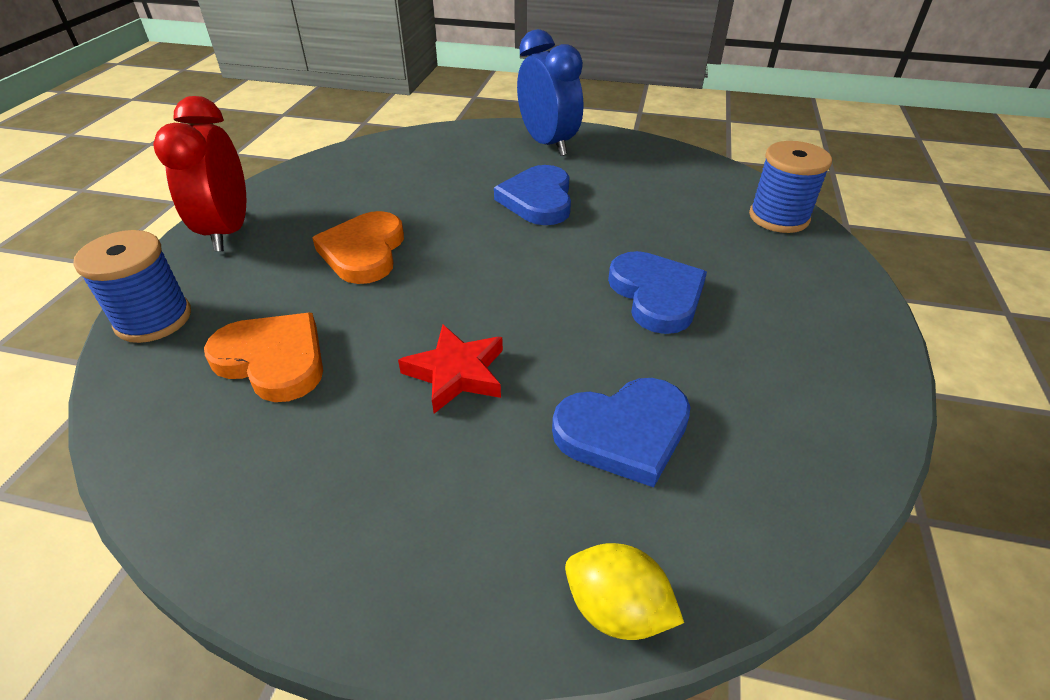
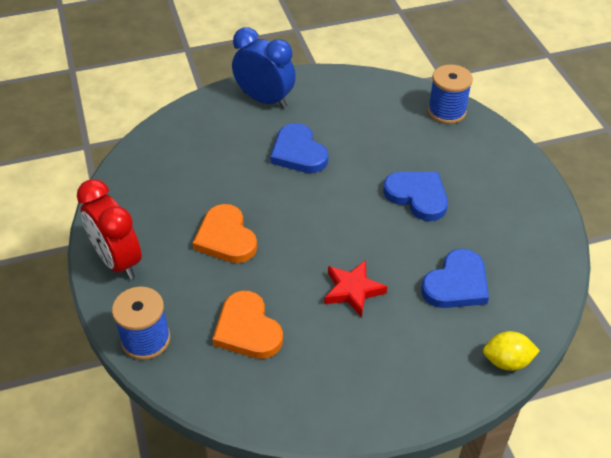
camera: 30 degrees left, 5 degrees up
orange heart [204,313,323,402] -> orange heart turned 120 degrees counterclockwise [212,291,283,359]

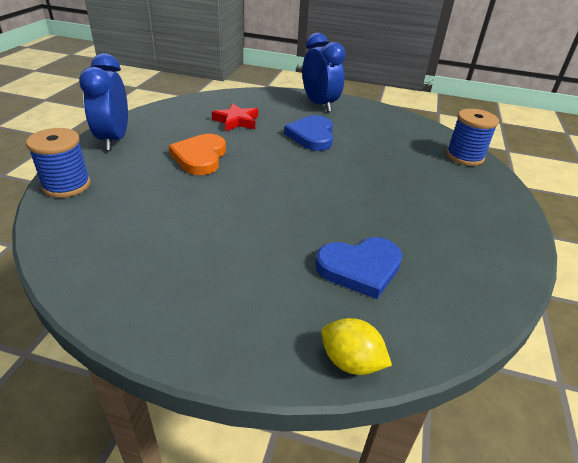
camera: 30 degrees right, 10 degrees down
red clock [77,179,142,280] -> blue clock [79,53,128,151]
orange heart [212,291,283,359] -> none
red star [324,260,387,318] -> red star moved to [212,103,258,131]
blue heart [383,172,448,221] -> none

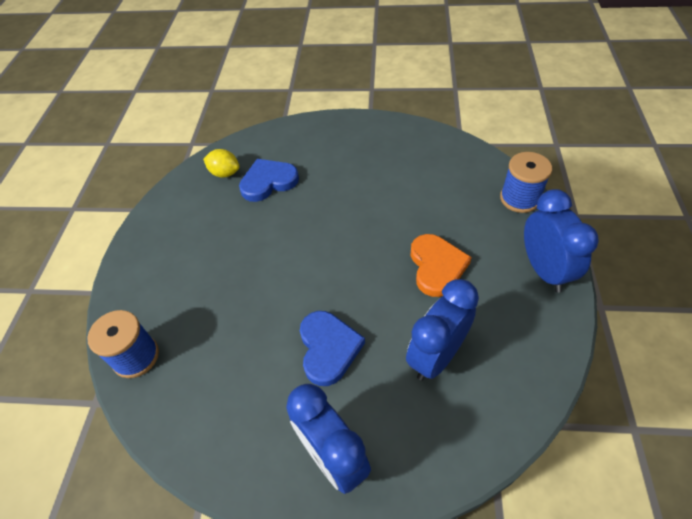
camera: 175 degrees right, 15 degrees up
red star [212,103,258,131] -> blue clock [406,279,479,381]
yellow lemon [321,318,392,375] -> yellow lemon moved to [203,149,240,178]

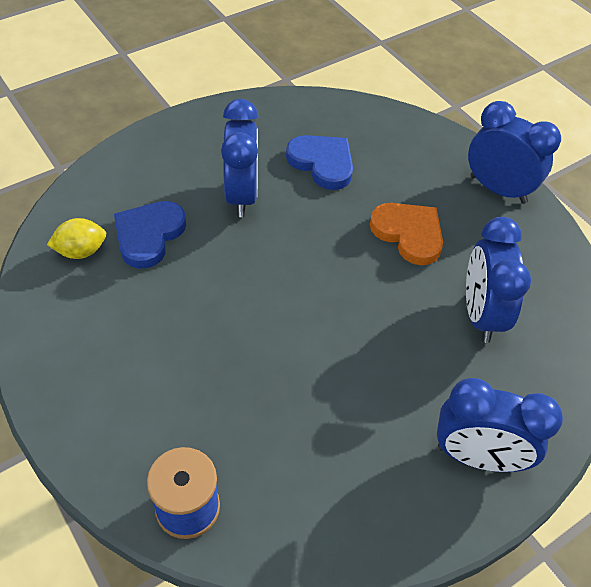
camera: 45 degrees left, 0 degrees up
blue heart [300,311,365,386] -> blue heart moved to [286,135,353,190]
blue spool [500,152,552,213] -> none
none -> blue clock [221,99,259,217]

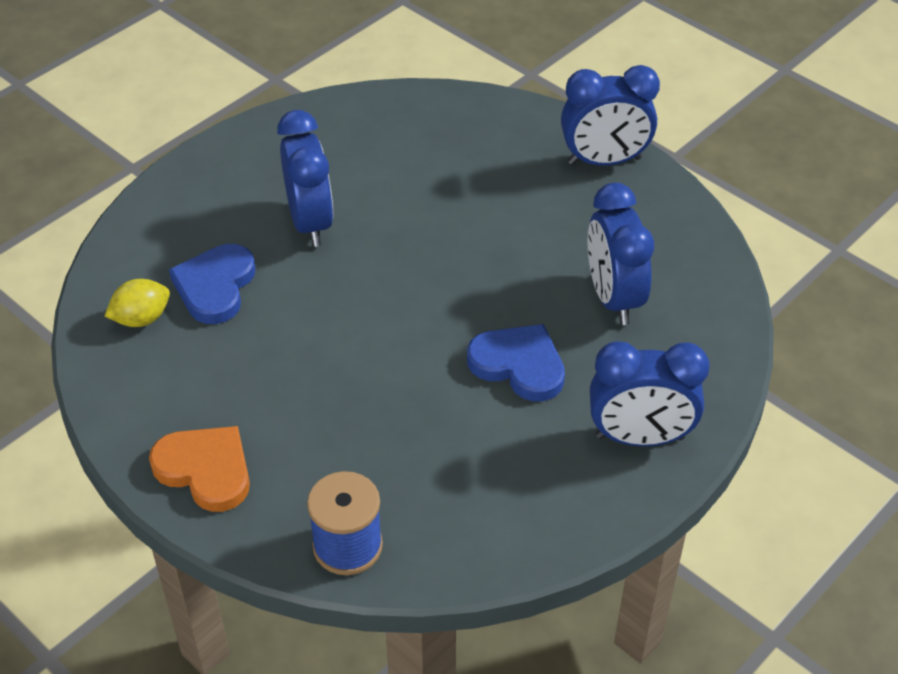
camera: 10 degrees left, 5 degrees down
blue heart [286,135,353,190] -> blue heart moved to [467,324,565,402]
orange heart [370,203,443,265] -> orange heart moved to [149,426,250,512]
blue clock [468,101,561,204] -> blue clock turned 150 degrees clockwise [561,65,660,166]

